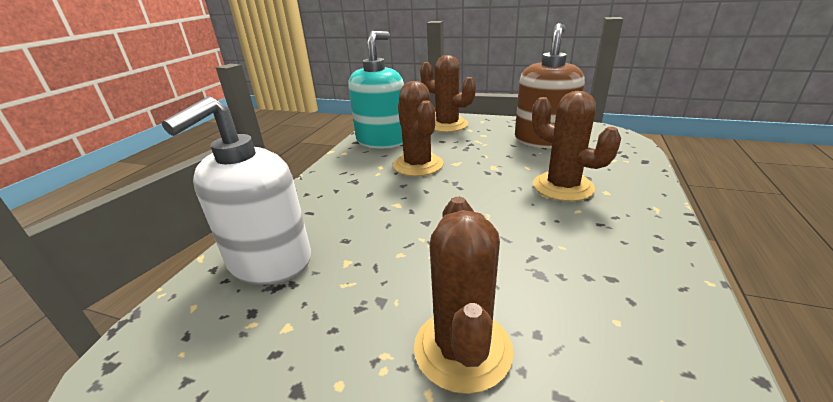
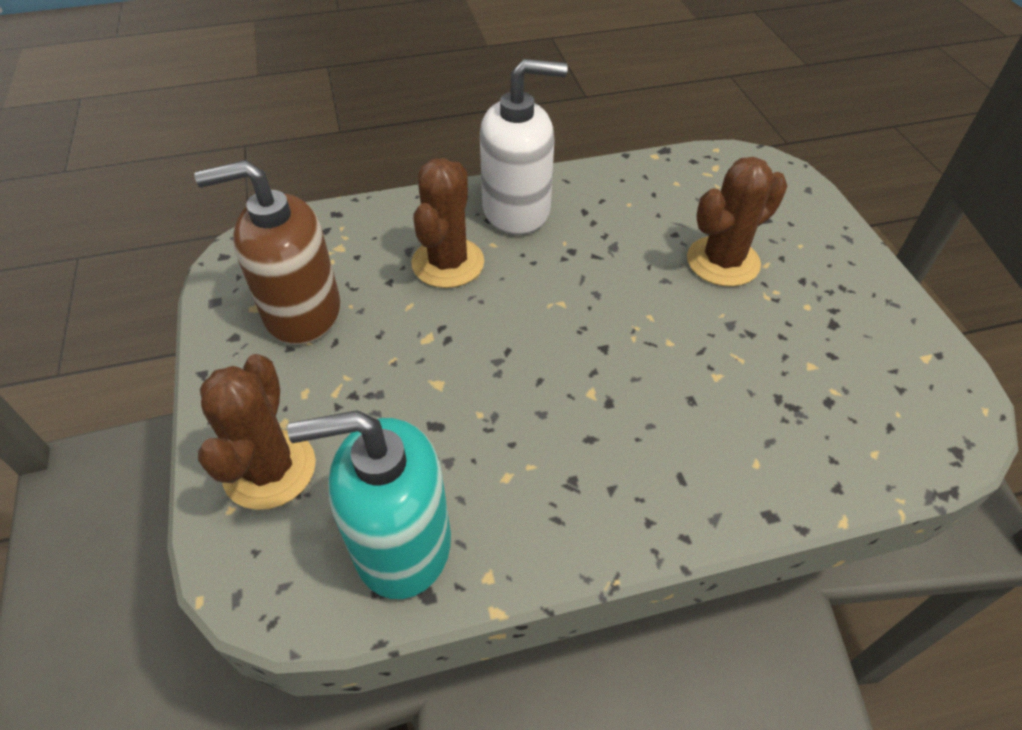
camera: 125 degrees left, 20 degrees up
white soap dispenser [162,96,311,285] -> white soap dispenser moved to [480,59,568,235]
brown cactus [393,81,443,176] -> none

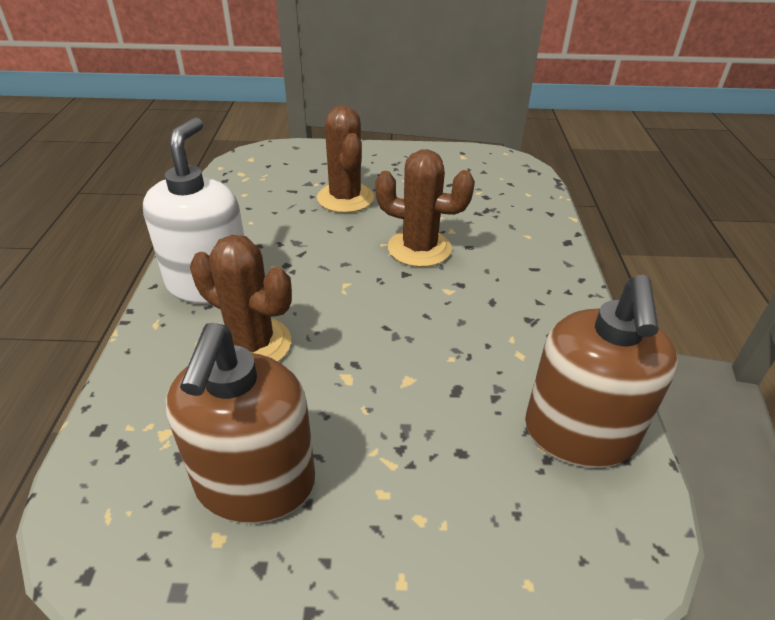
camera: 75 degrees left, 10 degrees down
brown cactus [198,354,316,510] -> brown cactus moved to [375,149,475,267]
turquoise soap dispenser [287,410,451,599] -> brown soap dispenser [525,275,678,468]

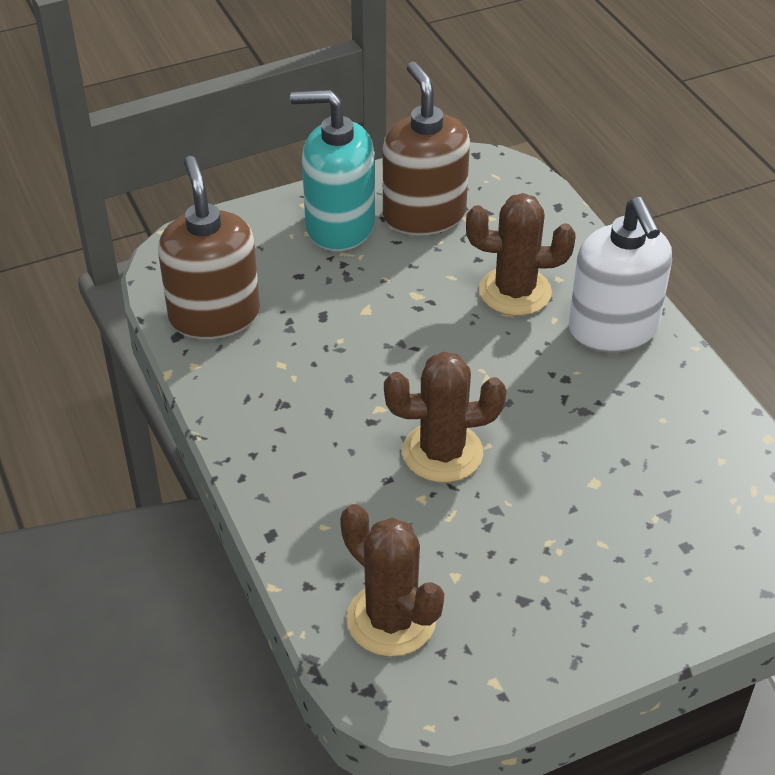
camera: 155 degrees right, 5 degrees up
brown cactus [317,105,374,213] -> brown cactus moved to [340,504,444,657]
none -> turquoise soap dispenser [290,90,375,251]

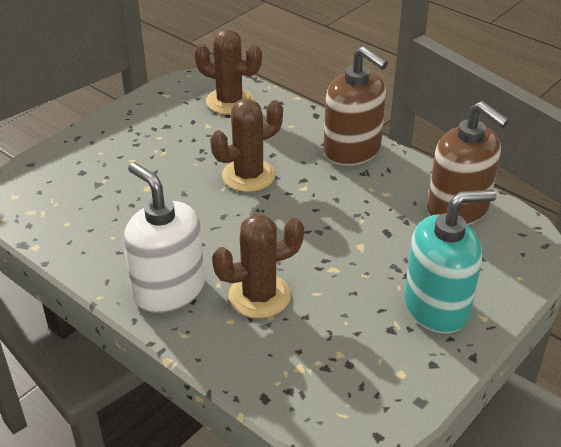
camera: 155 degrees right, 5 degrees down
brown soap dispenser [383,62,470,235] -> brown soap dispenser moved to [323,46,388,166]

